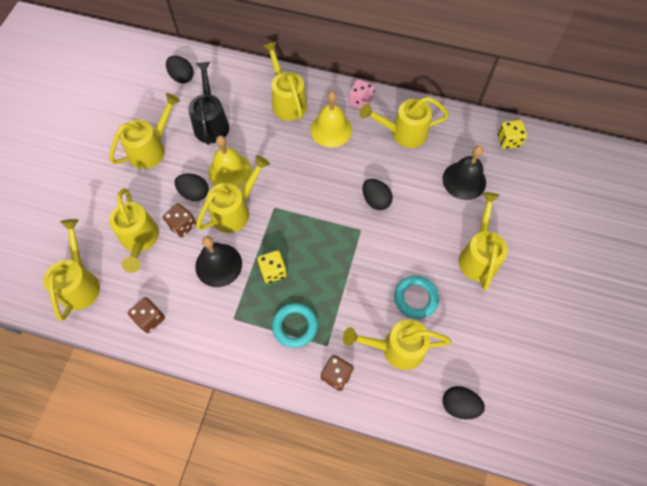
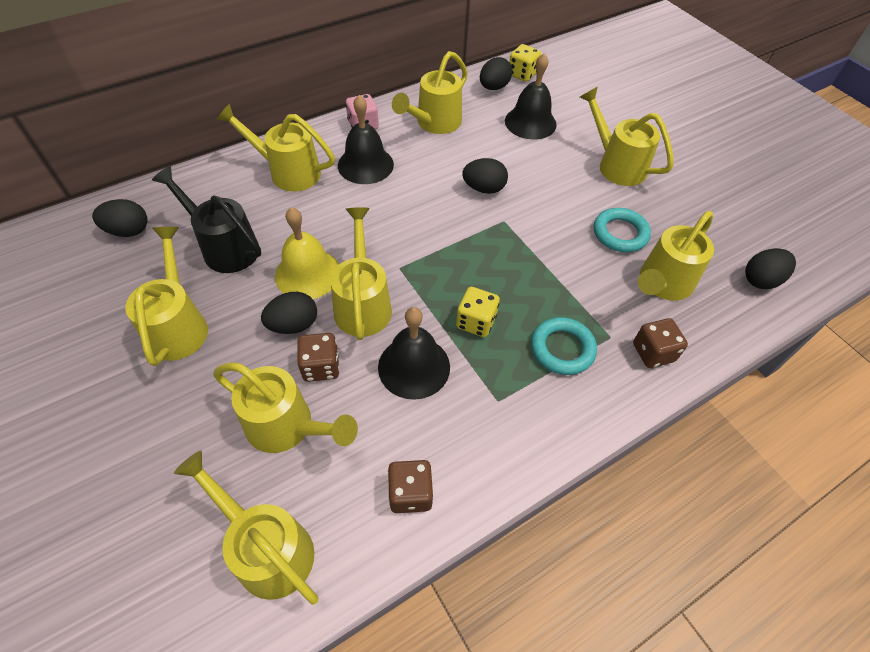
camera: 50 degrees left, 10 degrees down
yellow bell [310,91,352,147] -> black bell [338,95,394,184]
none -> black egg [480,57,512,90]

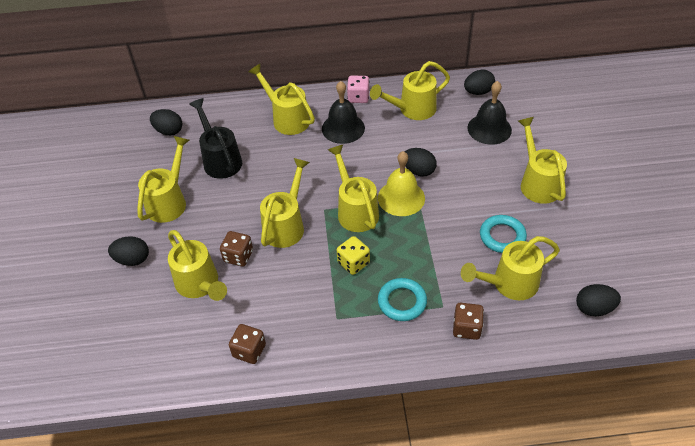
camera: 30 degrees right, 5 degrees down
yellow watering can [174,450,319,605] -> yellow watering can moved to [328,145,379,232]
black egg [261,292,317,334] -> black egg moved to [108,236,149,266]
yellow bell [275,207,339,299] -> yellow bell moved to [378,151,425,216]
black bell [378,307,450,400] -> none
yellow dice [509,44,541,82] -> none

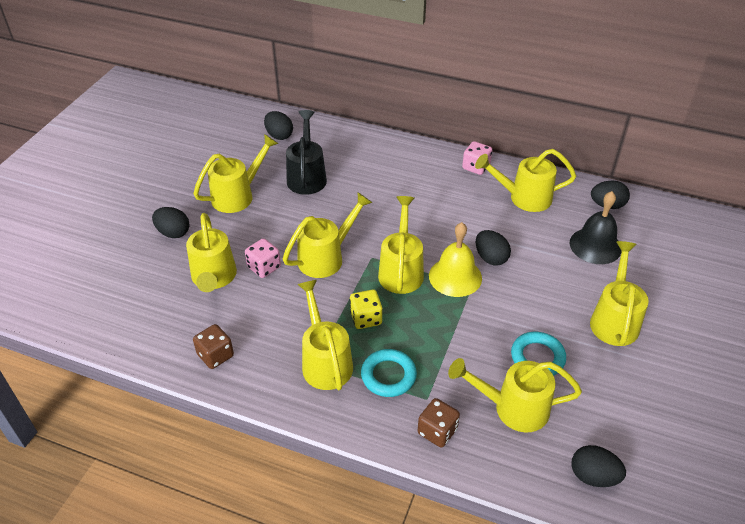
camera: 25 degrees right, 5 degrees down
brown dice [220,231,253,267] -> pink dice [245,238,281,278]
yellow watering can [248,64,315,135] -> yellow watering can moved to [297,280,353,390]
black bell [322,81,365,144] -> none

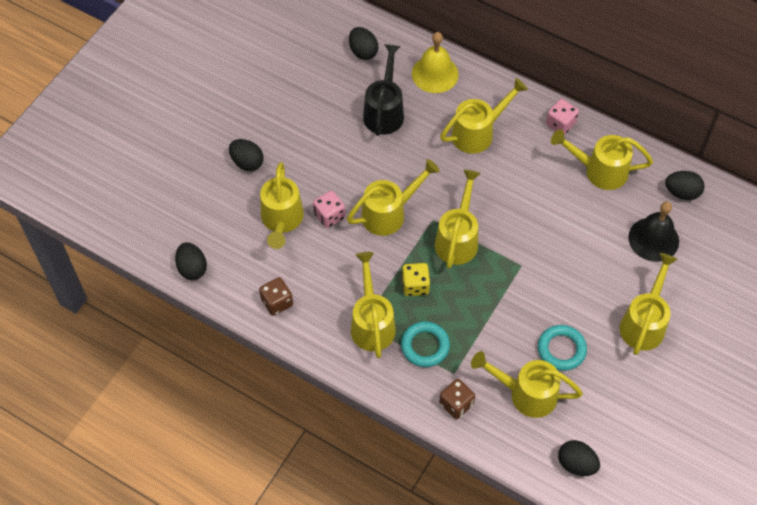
camera: 10 degrees right, 15 degrees up
yellow watering can [193,134,279,213] -> yellow watering can moved to [440,78,528,154]
yellow bell [429,222,482,297] -> yellow bell moved to [412,32,459,93]
black egg [476,230,511,266] -> black egg moved to [175,243,207,280]

